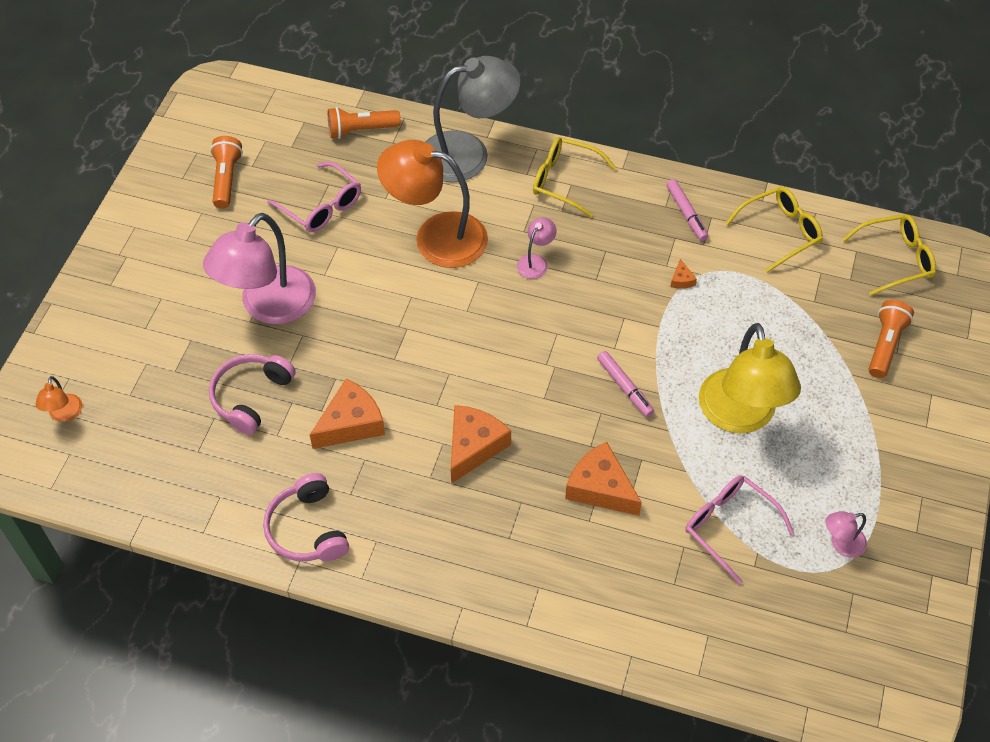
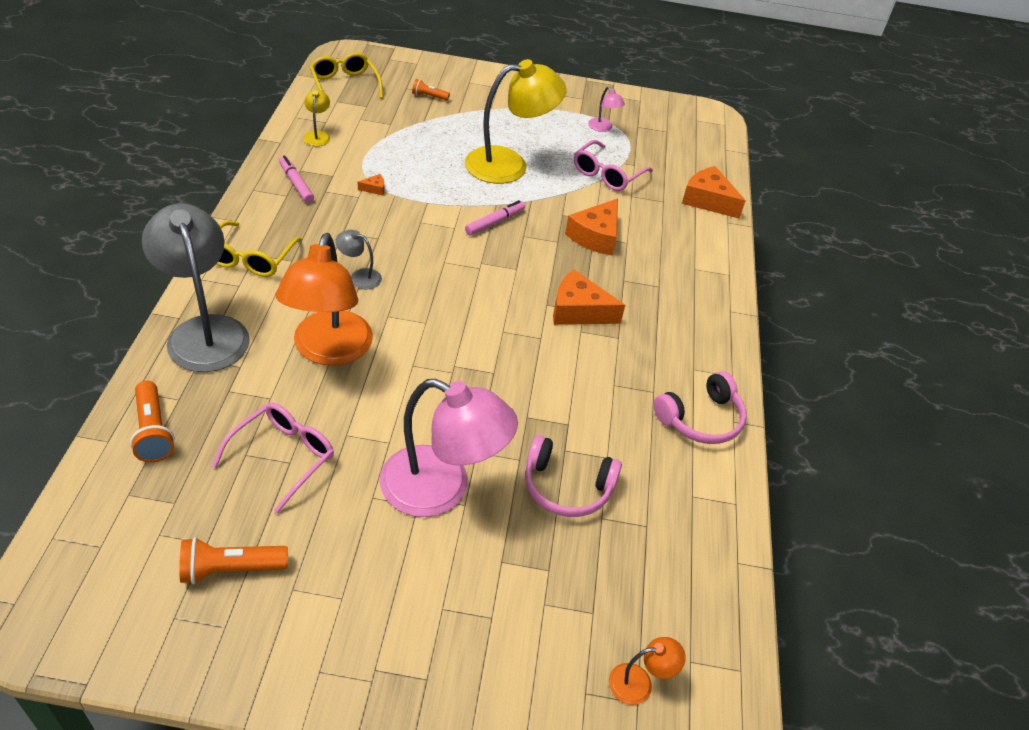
camera: 105 degrees left, 10 degrees down
orange cheese [310,378,385,449] -> orange cheese moved to [682,166,746,218]
pink lamp [517,217,557,279] -> grey lamp [335,230,382,289]
pink marker [666,179,708,241] -> pink marker turned 90 degrees counterclockwise [279,156,314,203]
yellow glasses [725,187,823,273] -> yellow lamp [303,89,330,146]
orange flashlight [869,300,914,378] -> orange flashlight [412,79,450,101], size x0.60

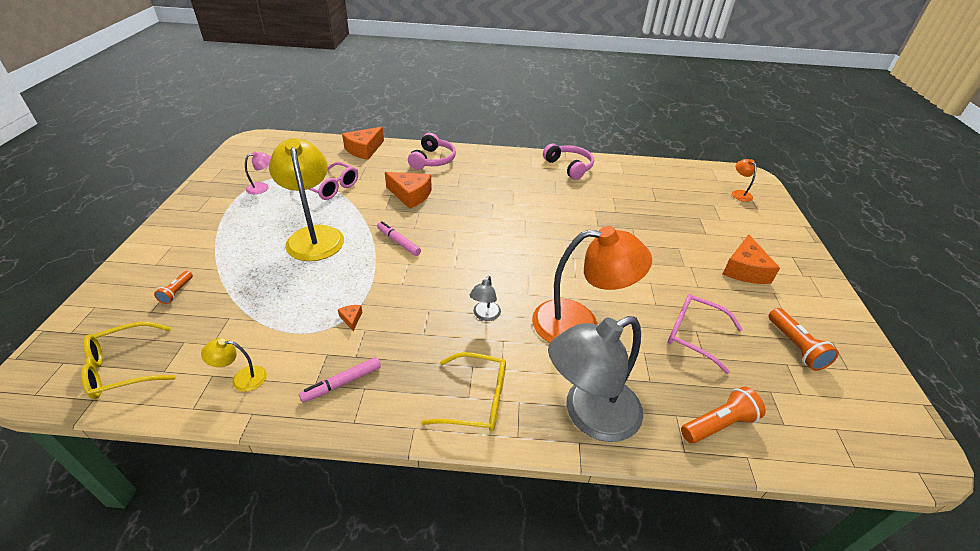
camera: 90 degrees left, 5 degrees down
pink lamp [379,379,518,517] -> none
pink headphones [525,435,622,517] -> pink headphones moved to [408,133,456,170]
orange cheese [553,269,625,325] -> orange cheese moved to [723,234,780,284]

